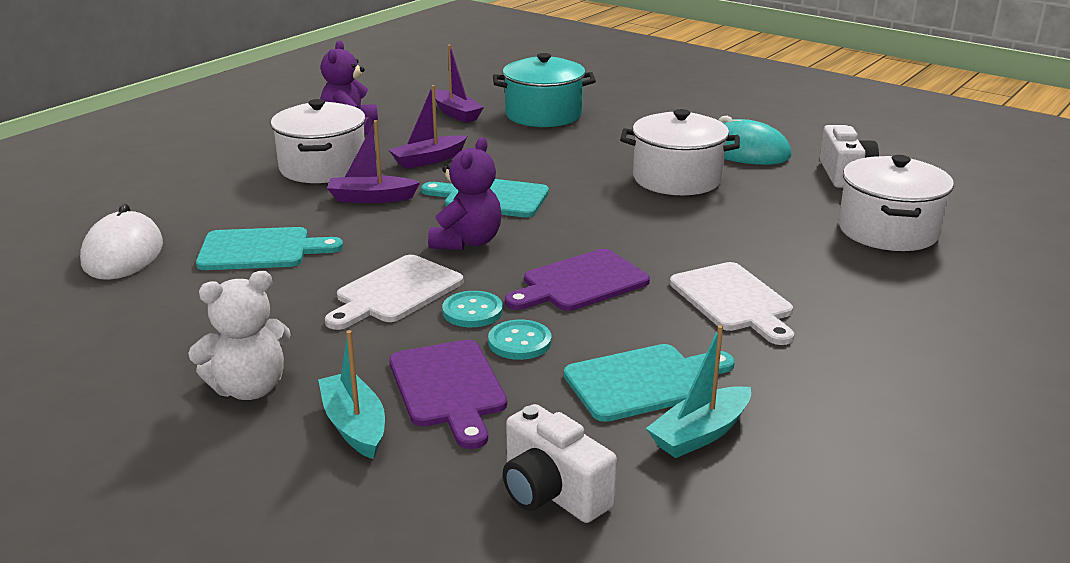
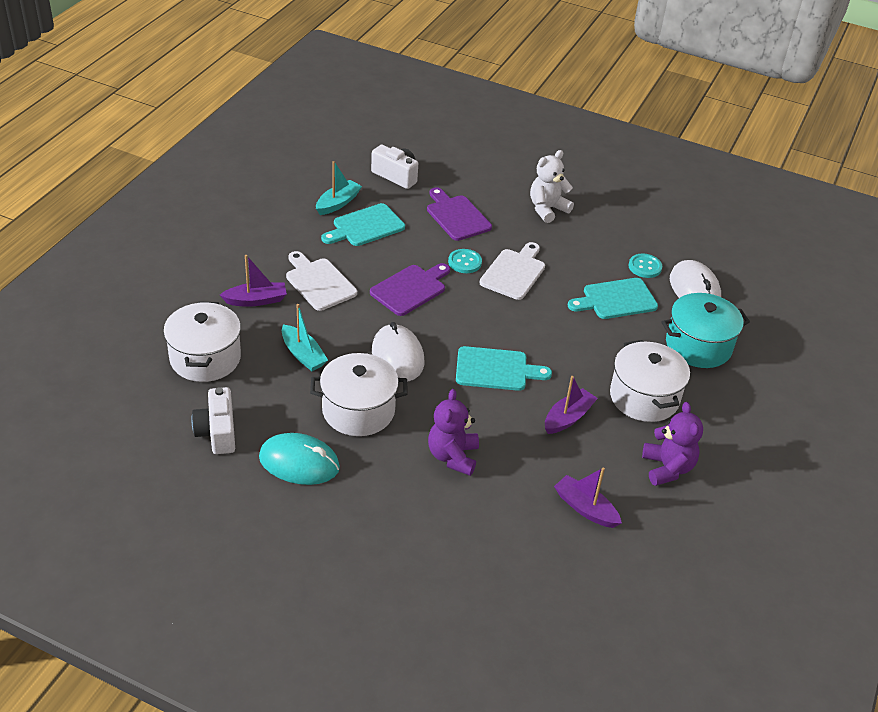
camera: 165 degrees right, 15 degrees up
turquoise boat [318,330,385,459] -> turquoise boat moved to [282,304,328,371]
purple boat [327,120,420,203] -> purple boat moved to [220,255,287,307]
purple teddy bear [428,137,502,250] -> purple teddy bear moved to [428,389,479,476]
turquoise button [488,320,551,360] -> turquoise button moved to [629,254,662,278]
turquoise pot [493,53,596,127] -> turquoise pot moved to [661,293,750,368]
none -> white mouse [372,322,424,382]

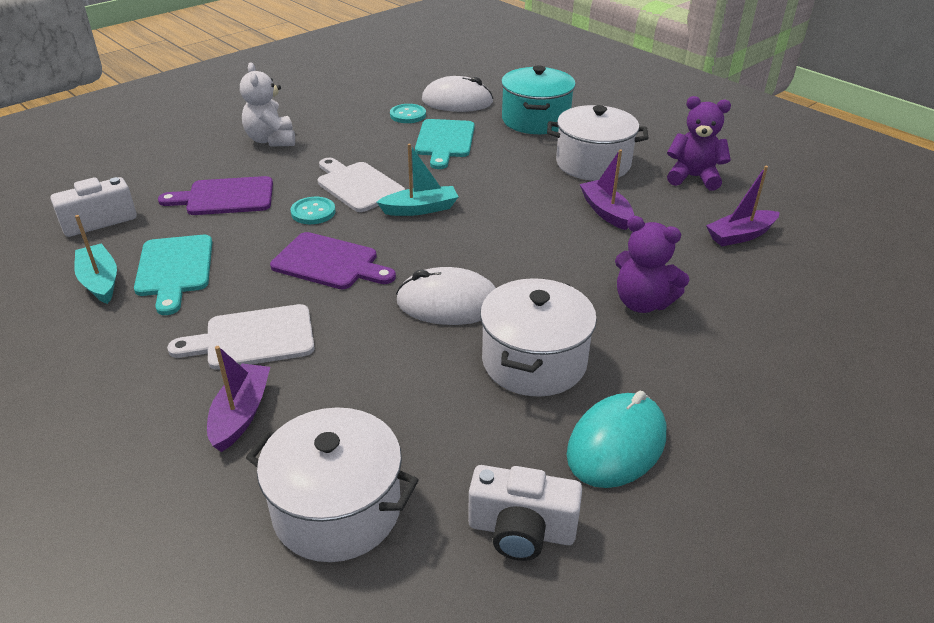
camera: 65 degrees left, 5 degrees down
turquoise boat [282,304,328,371] -> turquoise boat moved to [377,144,458,216]
purple cutting board [370,263,450,316] -> purple cutting board turned 135 degrees clockwise [270,232,396,289]
turquoise cutting board [456,346,552,391] -> none

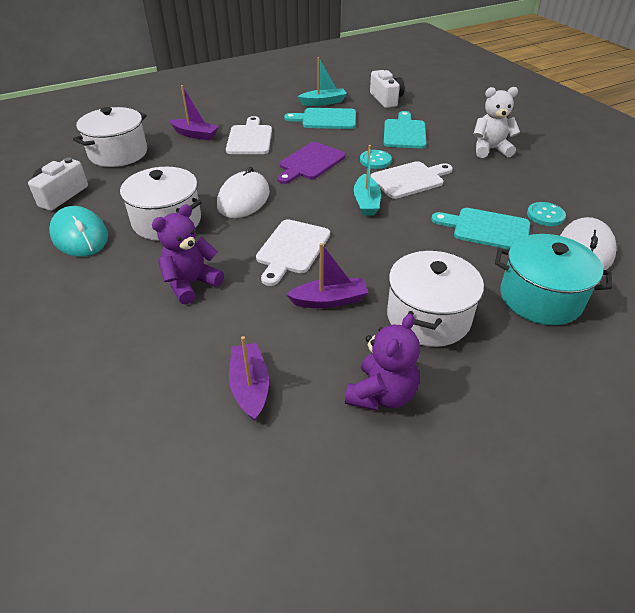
camera: 105 degrees right, 5 degrees up
purple cutting board [158,176,273,215] -> turquoise cutting board [384,111,426,149]
none -> white cutting board [256,219,330,286]

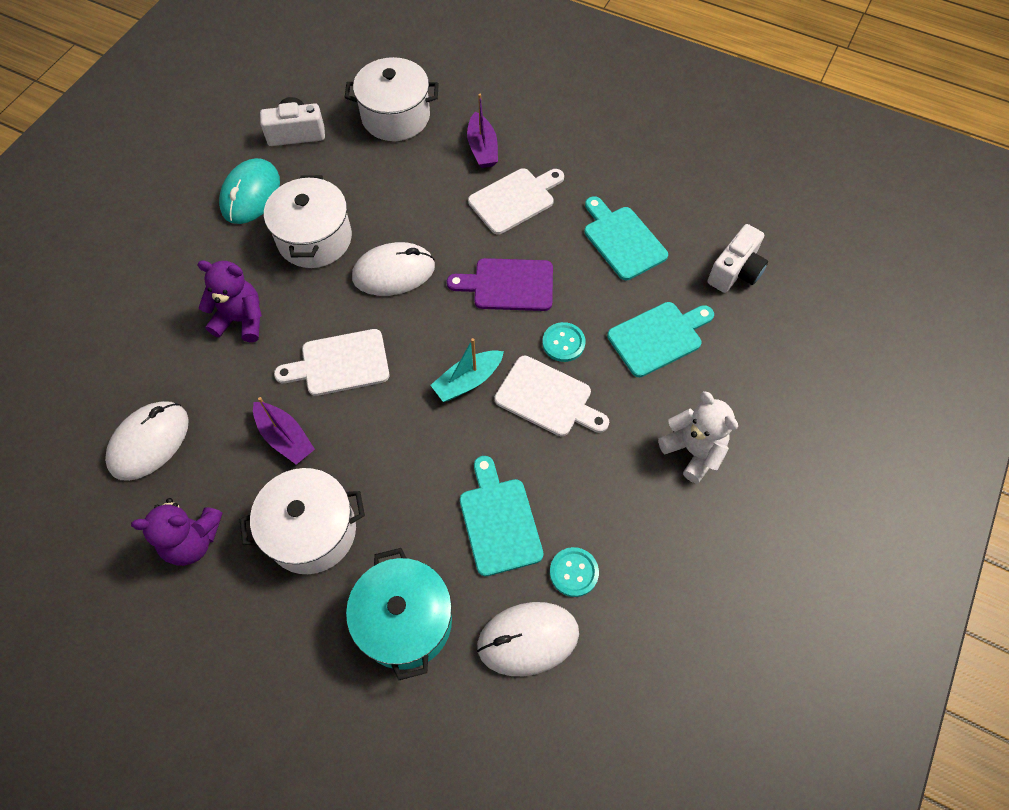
camera: 55 degrees right, 20 degrees up
purple boat [229,336,269,421] -> white mouse [105,401,189,481]
turquoise boat [298,57,347,106] -> none

